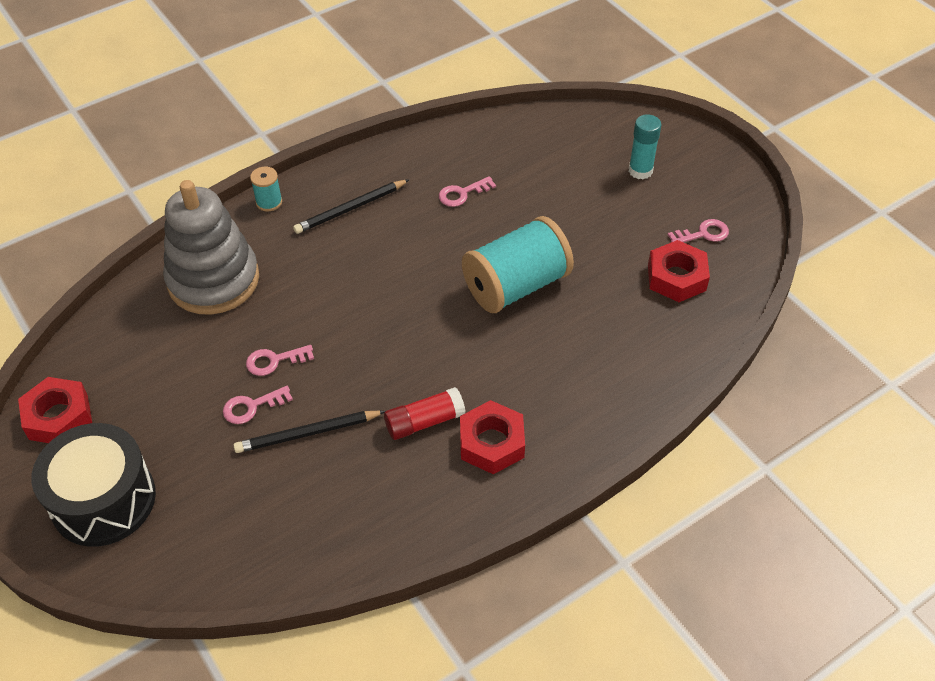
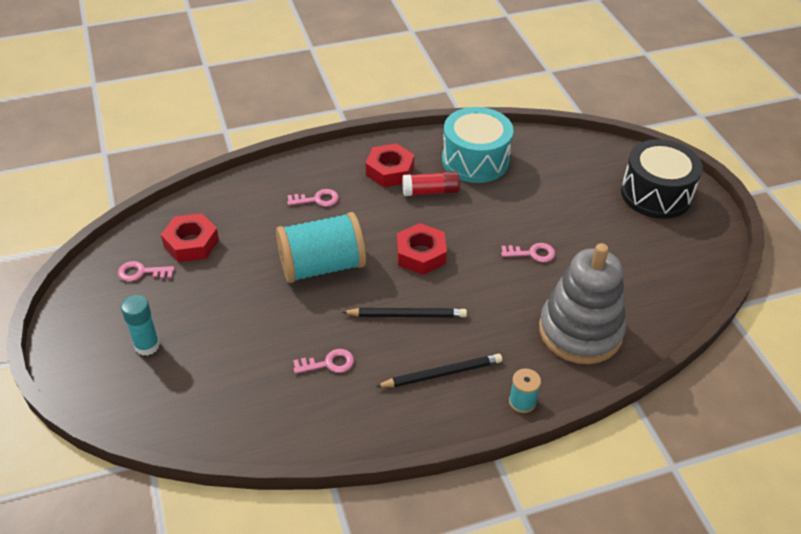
camera: 165 degrees left, 5 degrees down
red nut [18,377,92,443] -> red nut moved to [397,223,447,275]
pink key [223,386,293,424] -> pink key moved to [287,189,339,207]
black pencil [233,411,385,453] -> black pencil moved to [342,308,467,317]
none -> turquoise drum [442,107,513,183]

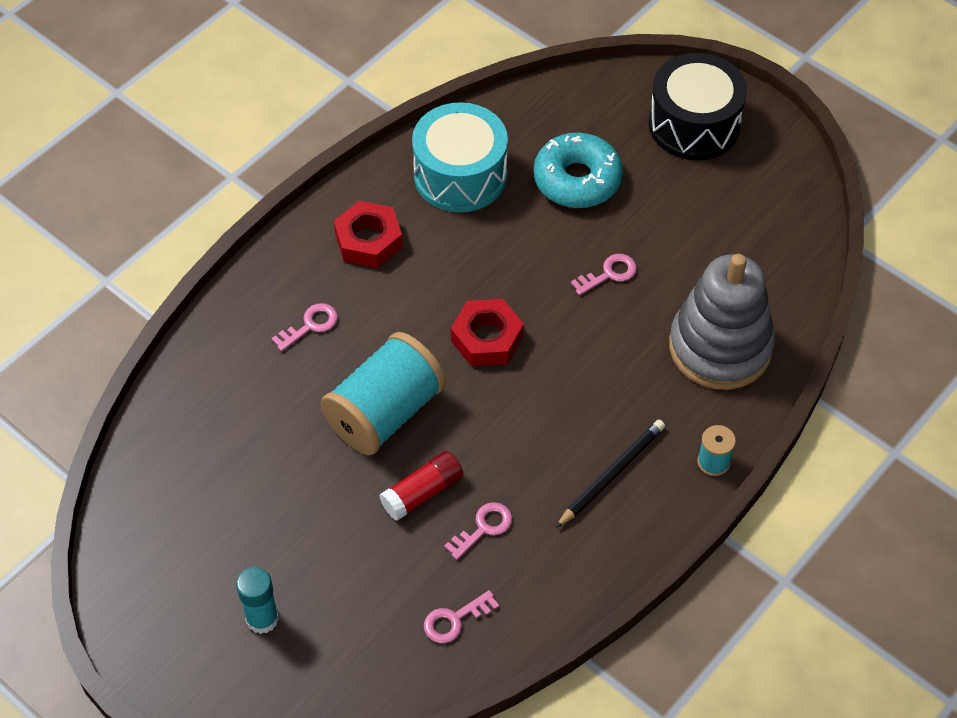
camera: 30 degrees left, 10 degrees up
pink key [118,261,175,281] -> pink key moved to [424,590,499,643]
red nut [161,213,219,262] -> none
black pencil [342,308,467,317] -> none
red glue stick [402,171,460,196] -> red glue stick moved to [379,451,463,521]
none -> turquoise donut [534,133,623,208]

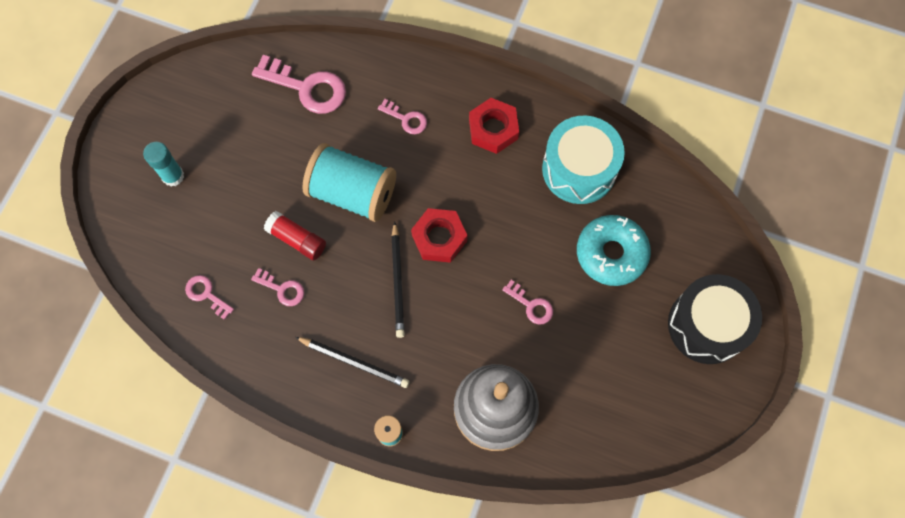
camera: 70 degrees right, 15 degrees up
none -> pink key [252,55,346,114]
none -> black pencil [391,221,405,338]

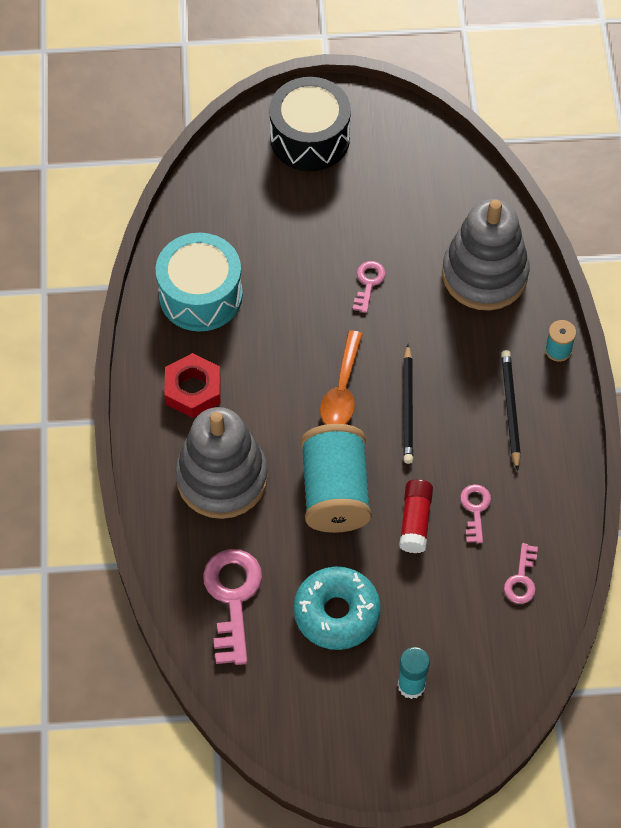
camera: 115 degrees left, 10 degrees down
pink key [378,99,427,134] -> grey stacking toy [175,407,268,519]
black pencil [391,221,405,338] -> black pencil turned 120 degrees clockwise [403,344,413,464]
red nut [411,208,468,263] -> orange spoon [320,330,363,425]
turquoise donut [577,215,651,286] -> turquoise donut moved to [294,566,381,650]

